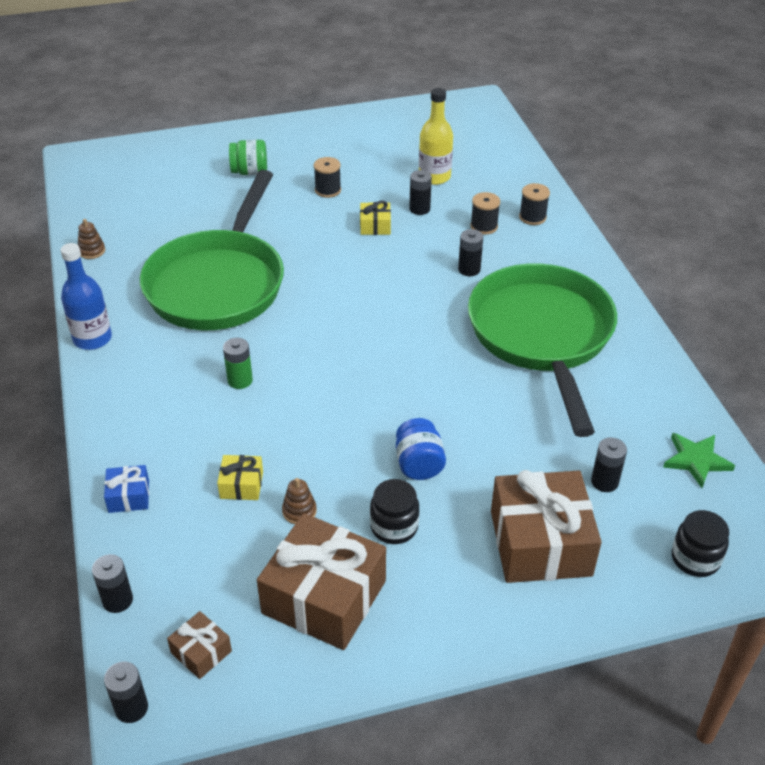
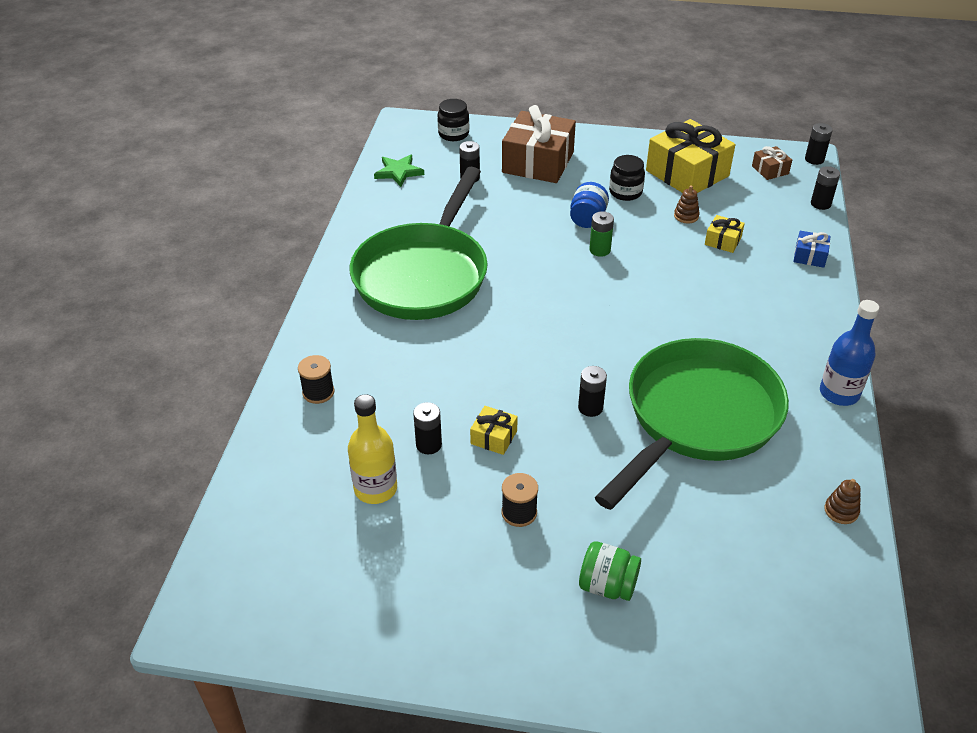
camera: 155 degrees left, 0 degrees up
green battery [223,338,253,389] -> green battery moved to [589,211,614,257]
brown gift [257,513,386,650] -> yellow gift [646,119,735,193]
black battery [458,229,483,276] -> black battery moved to [578,366,607,417]
black spool [470,192,500,235] -> none

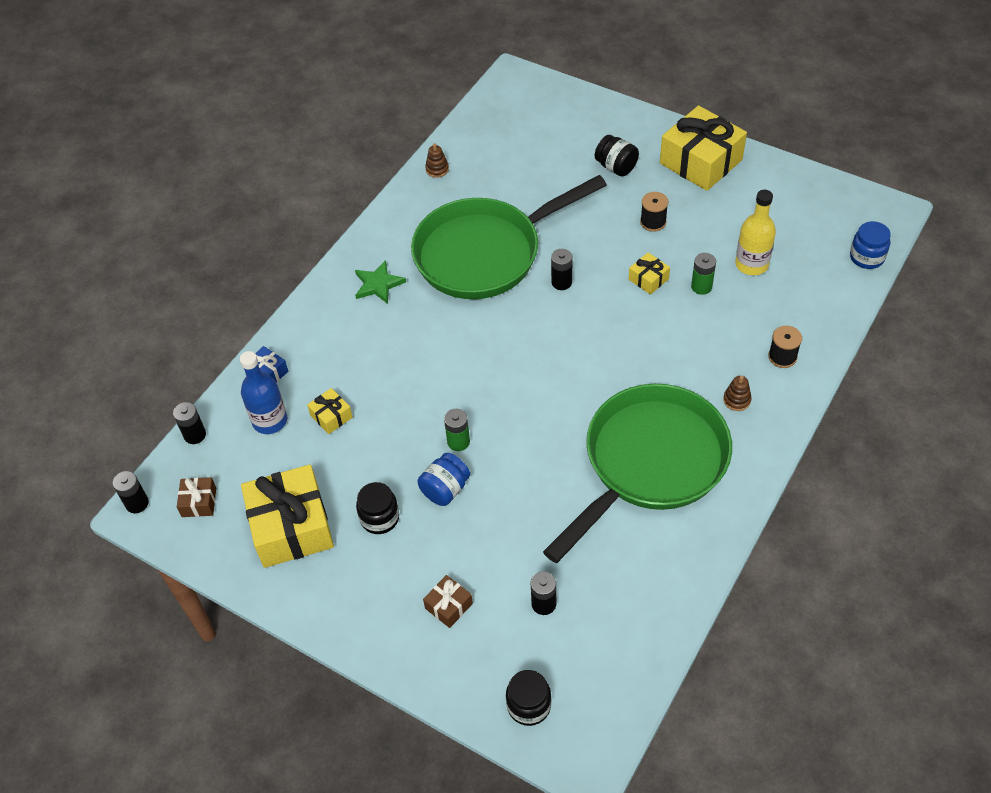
camera: 155 degrees left, 10 degrees up
green star [374,155,424,187] -> green star moved to [355,260,406,304]
black battery [413,402,442,454] -> green battery [691,253,716,295]
brown gift [502,105,576,183] -> brown gift [423,575,473,628], size x0.45
green jar [579,541,641,601] -> black jar [595,135,639,176]
brown stacking toy [674,185,700,223] -> brown stacking toy moved to [723,376,752,411]
blue bottle [820,300,879,406] -> blue bottle moved to [240,351,287,434]
none -> yellow gift [660,105,747,191]
none -> blue jar [850,221,891,269]

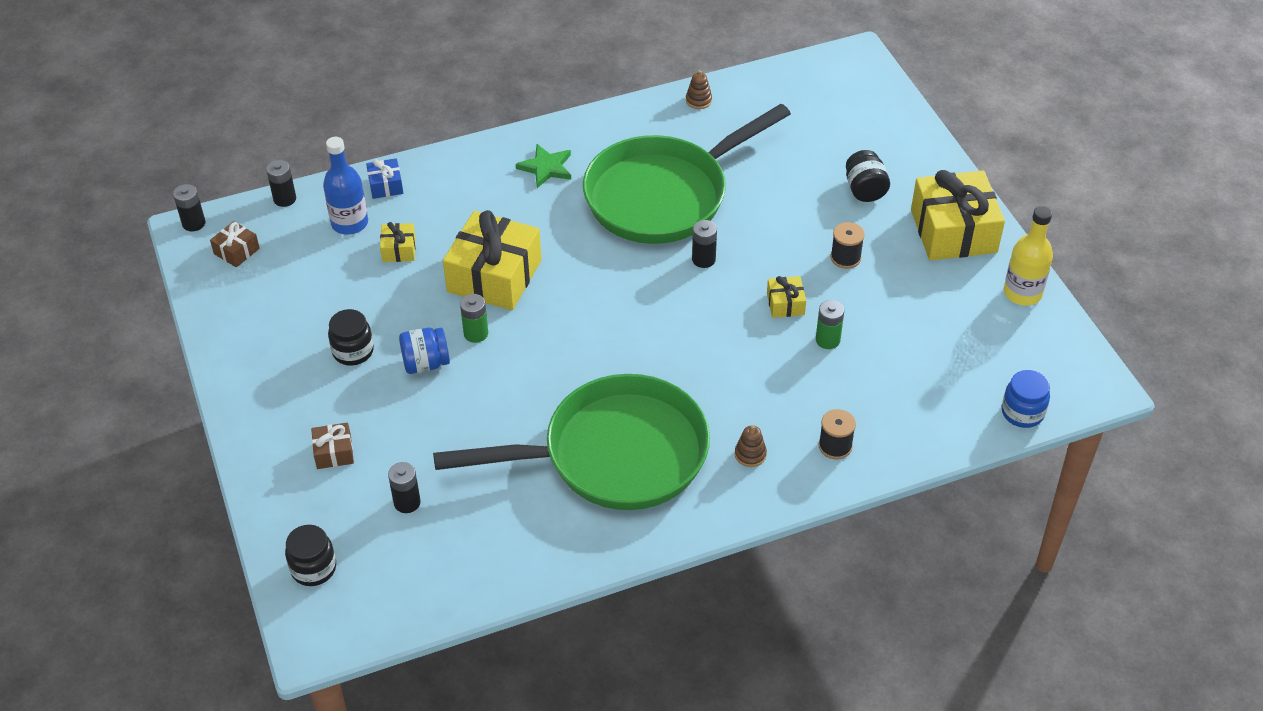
camera: 35 degrees right, 5 degrees down
yellow gift [241,464,334,568] -> yellow gift moved to [443,210,542,310]
green pan [411,175,607,299] -> green pan turned 45 degrees counterclockwise [583,104,791,244]
yellow bottle [735,190,776,275] -> yellow bottle moved to [1004,206,1053,306]

